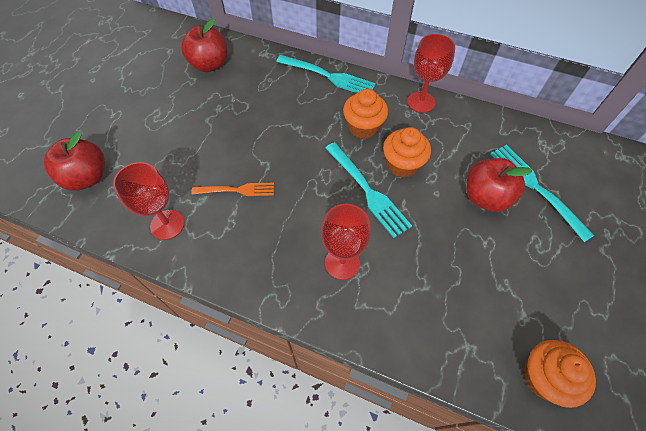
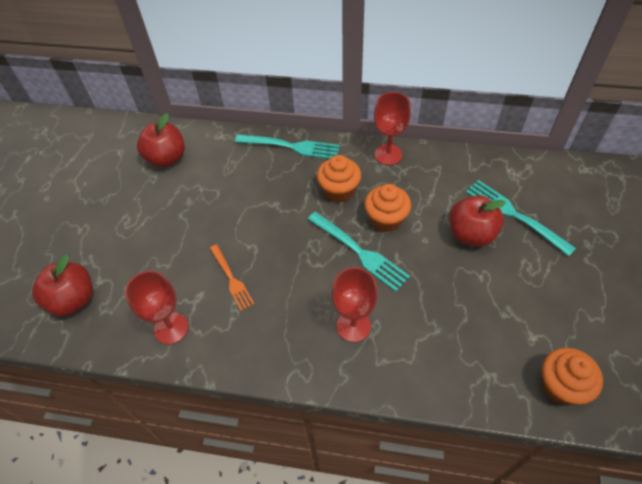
camera: 10 degrees left, 5 degrees down
orange fork [192,183,274,196] -> orange fork turned 75 degrees clockwise [210,244,254,311]

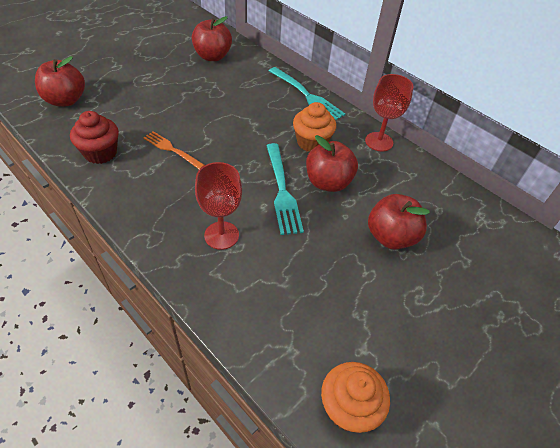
camera: 30 degrees right, 5 degrees down
red goblet [125,271,188,344] -> red cupcake [70,111,119,164]
orange fork [210,244,254,311] -> orange fork turned 120 degrees clockwise [143,131,205,170]
orange cupcake [364,184,411,232] -> red apple [306,135,358,192]
turquoise fork [466,180,576,256] -> none

